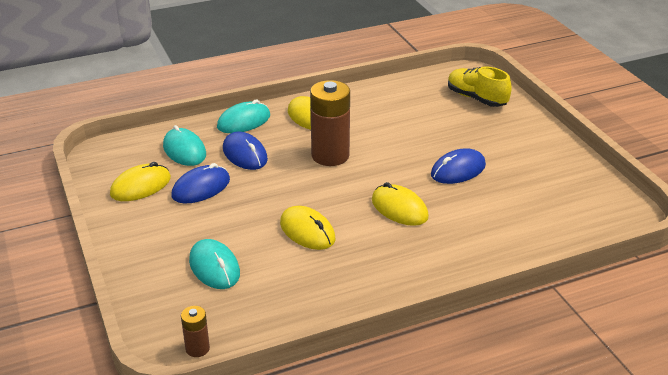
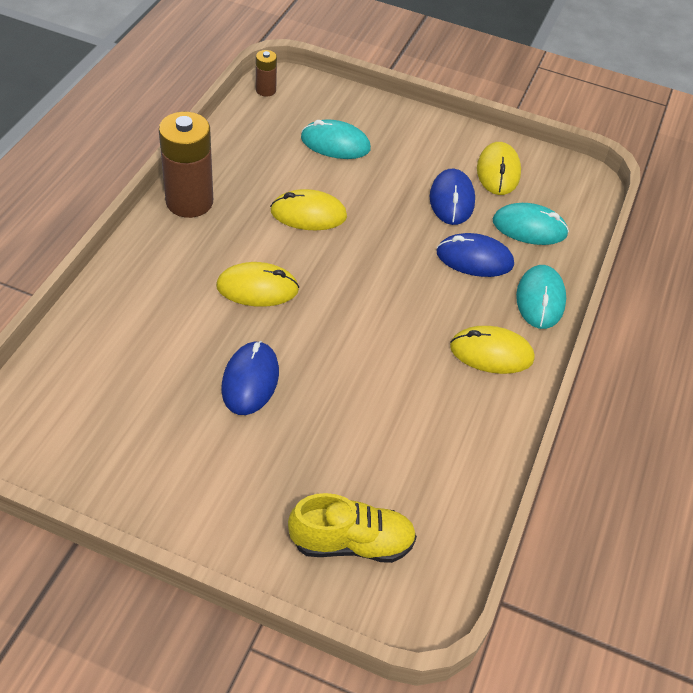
camera: 130 degrees right, 15 degrees up
brown battery [310,80,350,166] -> brown battery moved to [159,112,213,218]

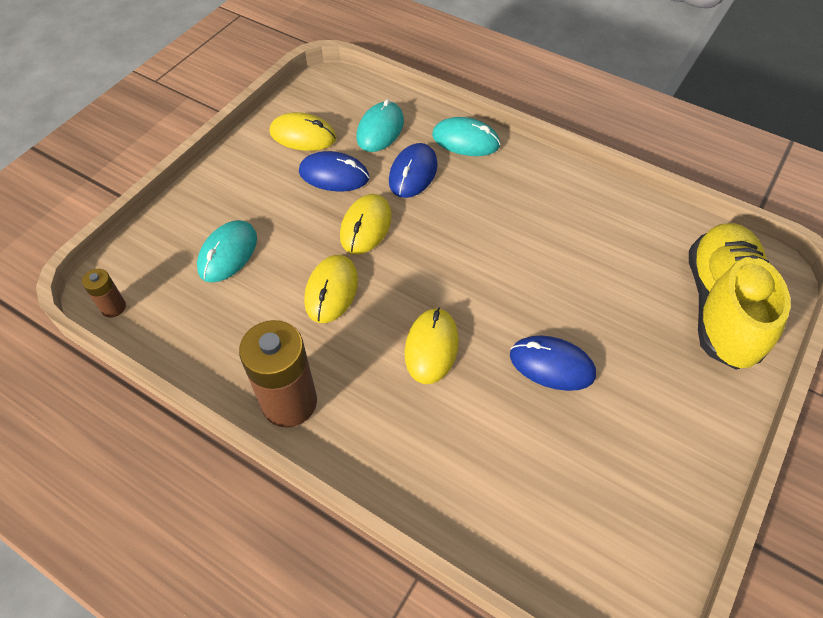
camera: 75 degrees left, 5 degrees up
yellow shoe [288,493,417,563] -> yellow shoe [689,223,791,369], size x1.58
yellow mouse [450,326,535,374] -> yellow mouse moved to [340,194,392,254]

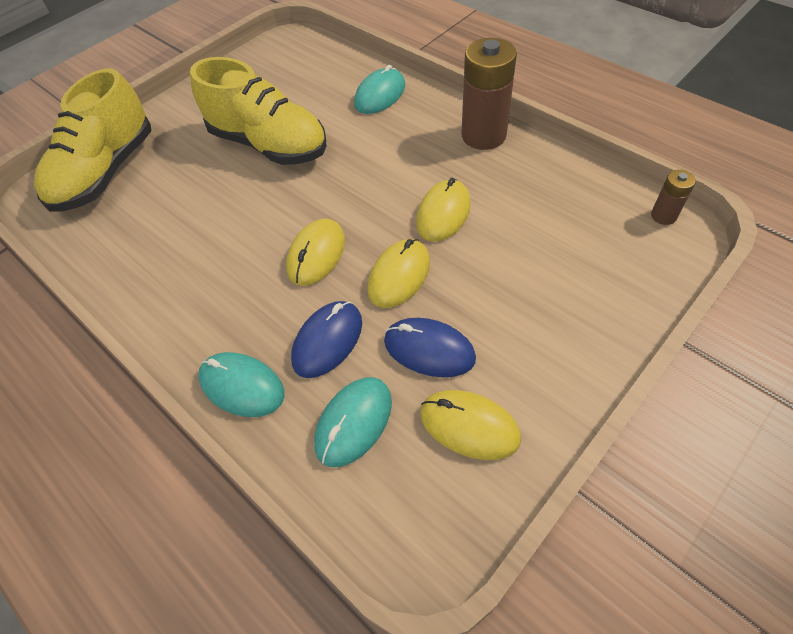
camera: 165 degrees left, 0 degrees up
turquoise mouse [197,220,257,283] -> turquoise mouse moved to [354,65,405,114]
yellow mouse [404,308,459,384] -> yellow mouse moved to [286,219,345,286]
blue mouse [510,335,596,391] -> yellow shoe [190,57,327,165]

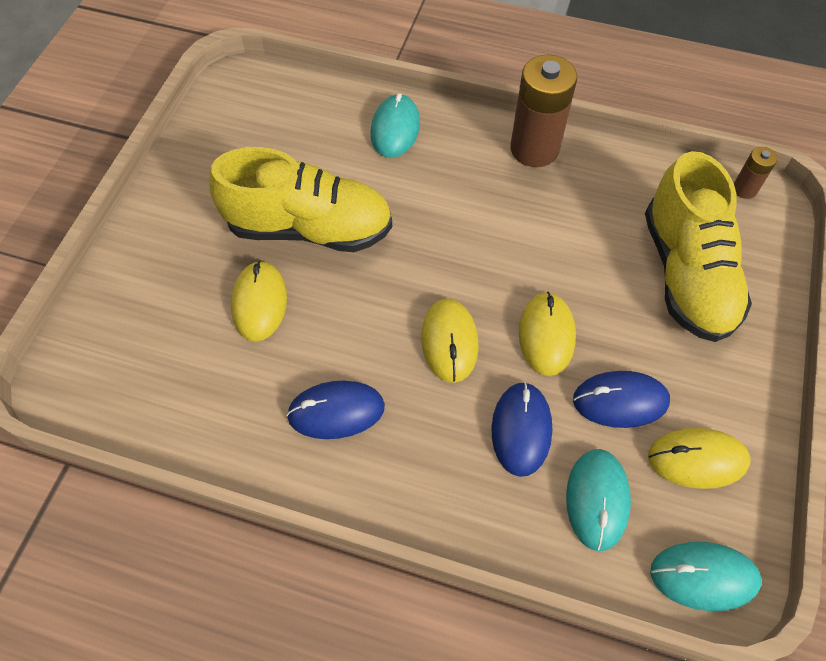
camera: 30 degrees left, 5 degrees up
yellow shoe [34,69,151,212] -> yellow shoe moved to [645,151,752,342]
turquoise mouse [198,352,284,417] -> turquoise mouse moved to [650,542,762,611]
yellow mouse [416,178,471,242] -> yellow mouse moved to [231,260,287,342]
none -> blue mouse [286,380,385,439]

